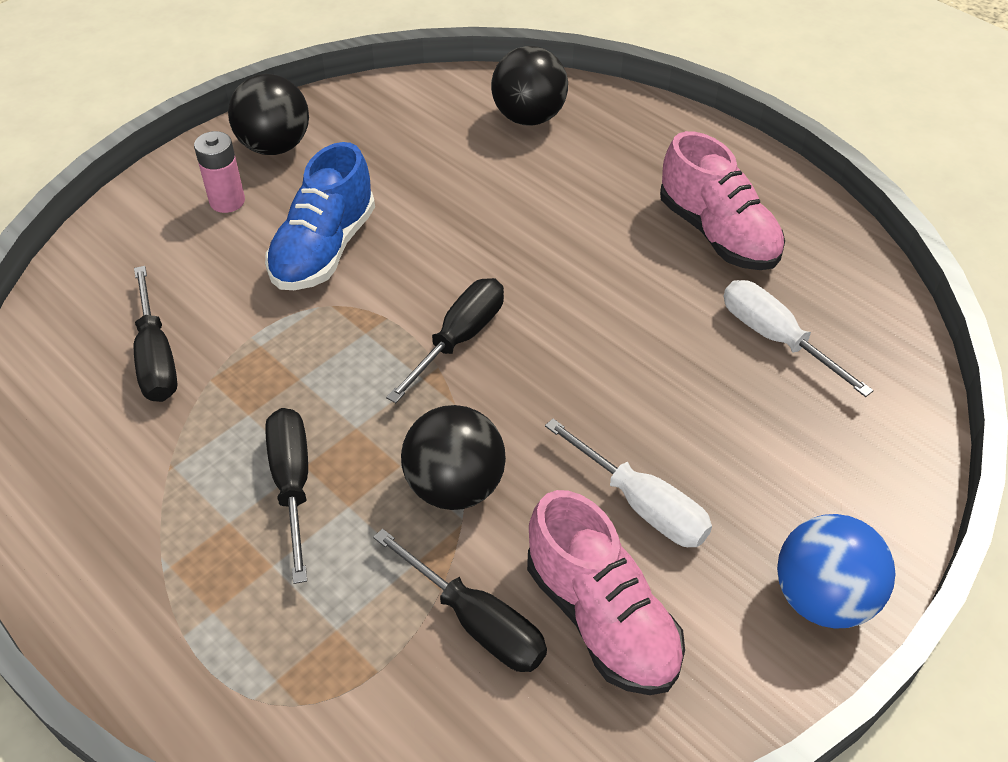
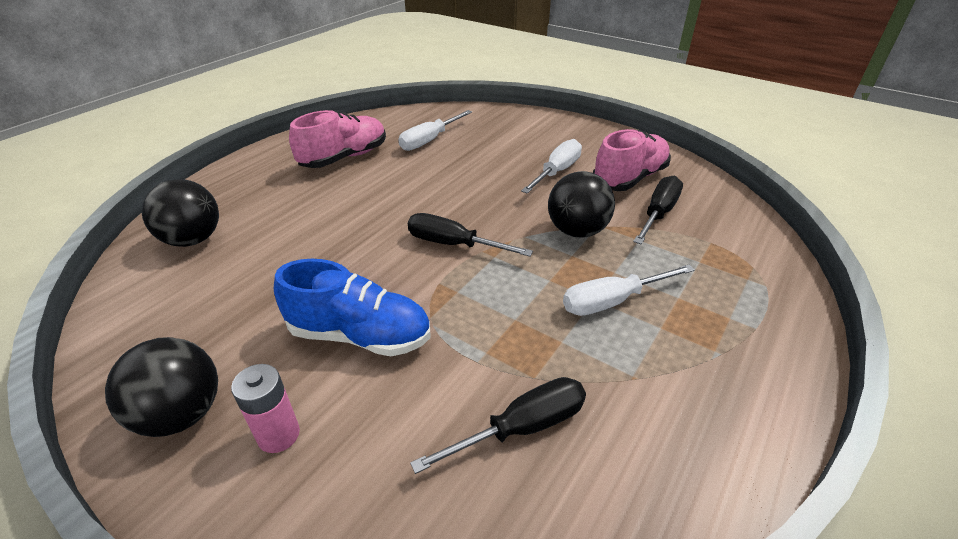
camera: 100 degrees left, 10 degrees down
black screwdriver [265,408,308,584] -> white screwdriver [563,265,695,316]
blue ball [777,514,895,629] -> none

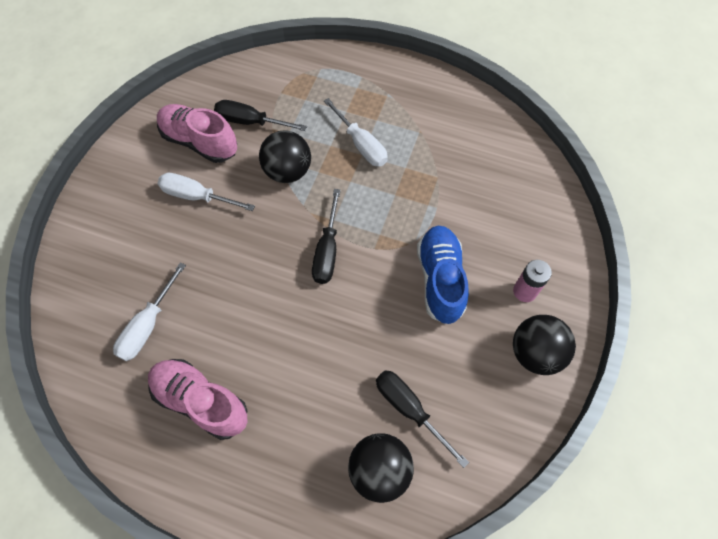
camera: 105 degrees left, 25 degrees up
white screwdriver [398,110,472,151] -> white screwdriver turned 90 degrees clockwise [113,262,186,361]
black screwdriver [410,377,586,474] -> black screwdriver moved to [376,370,469,468]

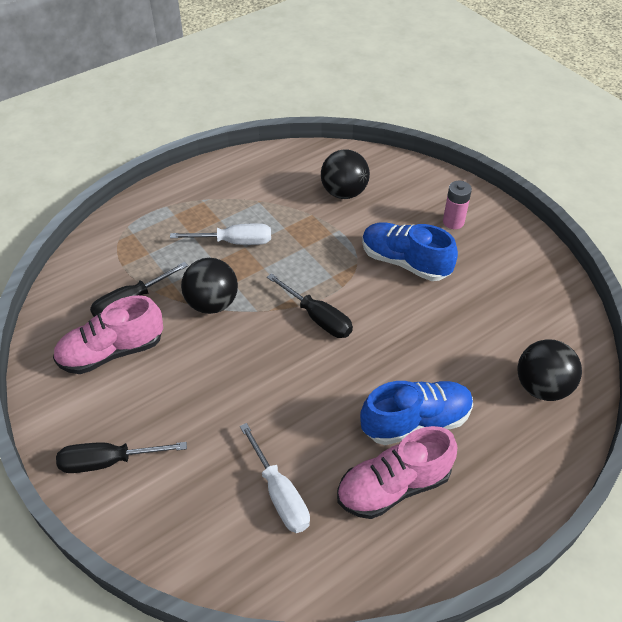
camera: 55 degrees left, 15 degrees down
white screwdriver [157,173,255,211] -> none
black screwdriver [376,370,469,468] -> black screwdriver moved to [56,442,187,473]
black ball [513,315,576,375] -> black ball moved to [321,149,370,199]
none -> blue shoe [360,381,473,445]

